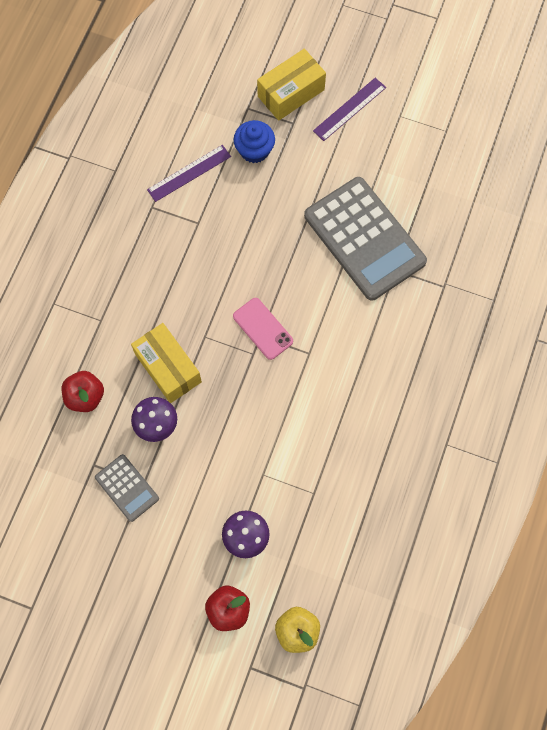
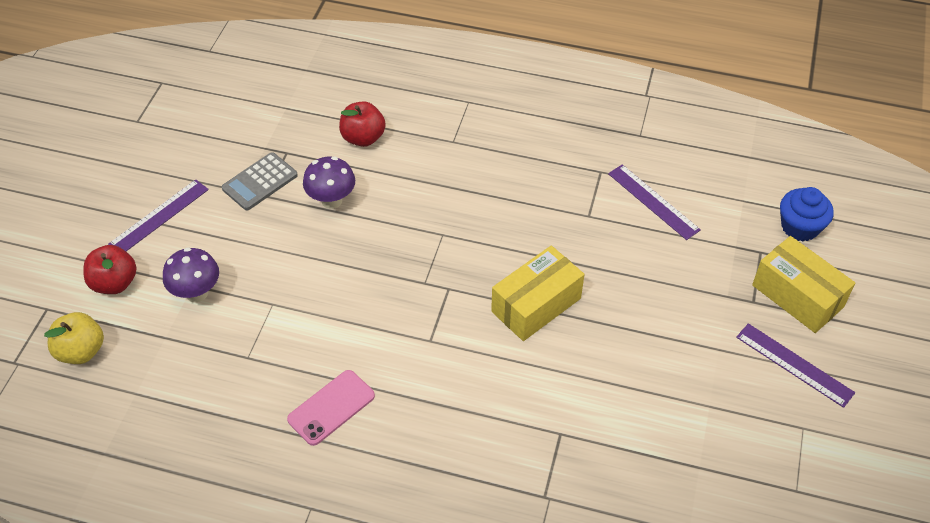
camera: 85 degrees right, 20 degrees down
yellow box [131,323,202,403] -> yellow box moved to [491,245,584,341]
pink phone [233,298,293,360] -> pink phone moved to [287,370,375,446]
blue cupcake [234,120,275,163] -> blue cupcake moved to [780,187,834,241]
grey calculator [304,177,427,301] -> none
none -> purple ruler [108,179,209,251]

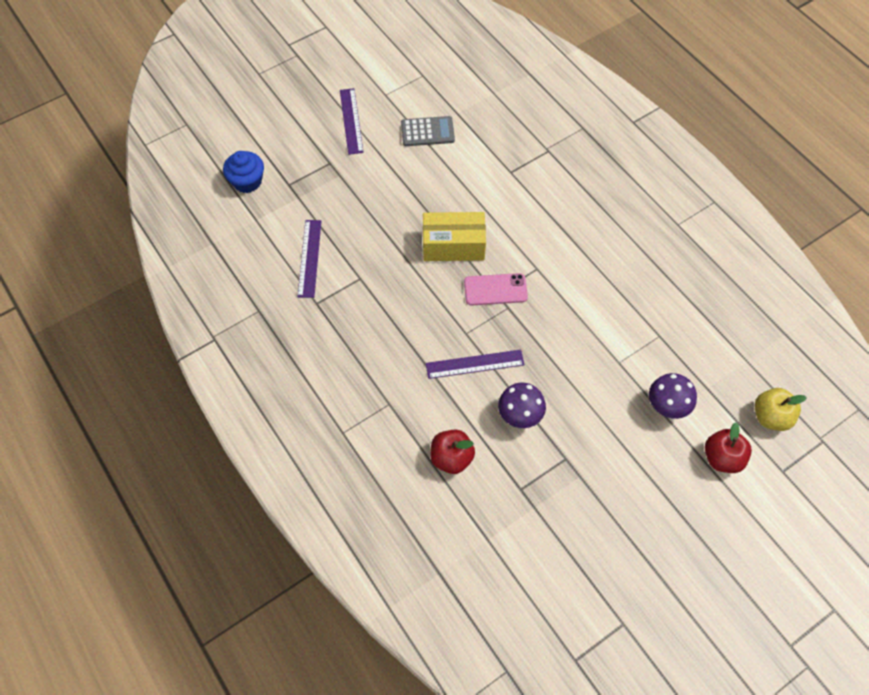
camera: 140 degrees left, 10 degrees up
purple ruler [108,179,209,251] -> purple ruler moved to [426,350,525,379]
grey calculator [222,152,298,210] -> grey calculator moved to [401,116,455,146]
pink phone [287,370,375,446] -> pink phone moved to [464,273,528,305]
yellow box [752,236,855,333] -> none

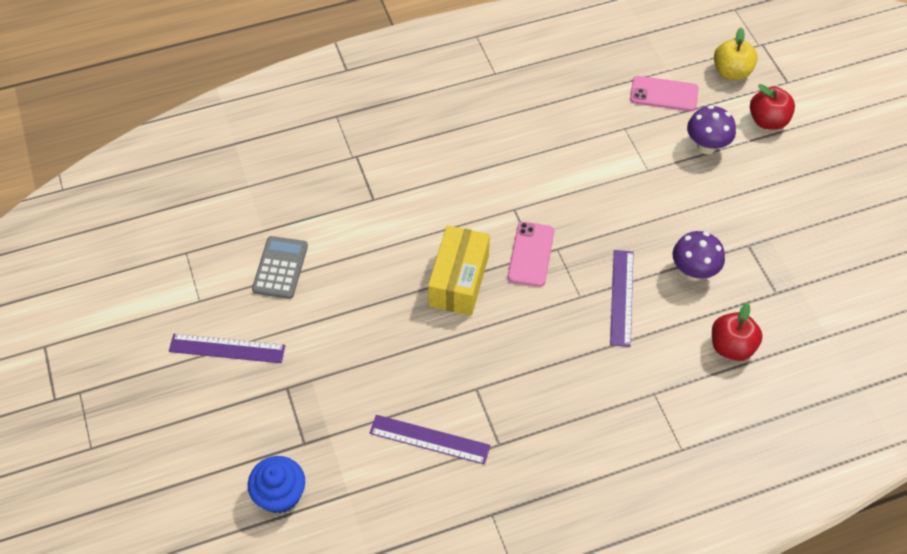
camera: 75 degrees left, 5 degrees down
none -> pink phone [630,76,698,111]

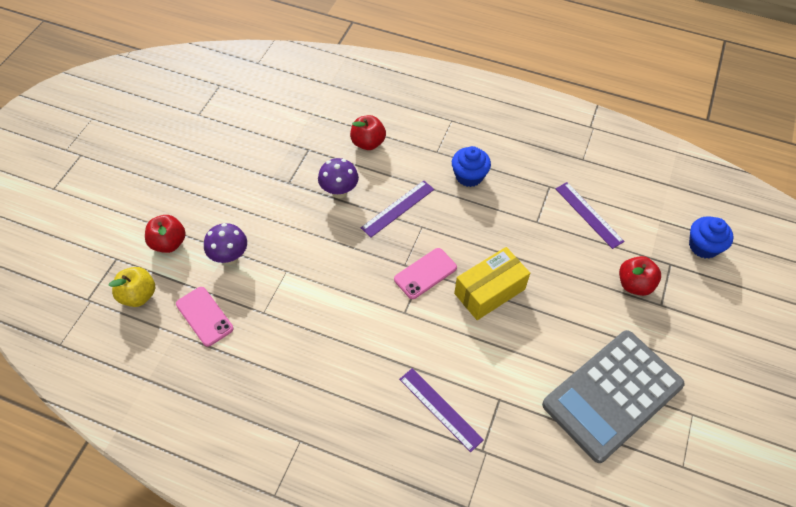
camera: 140 degrees left, 0 degrees up
purple ruler [169,334,286,363] -> purple ruler moved to [399,368,484,452]
grey calculator [252,236,308,299] -> grey calculator [542,330,685,463], size x2.07
none -> blue cupcake [452,146,491,187]
none -> red apple [619,256,661,296]

